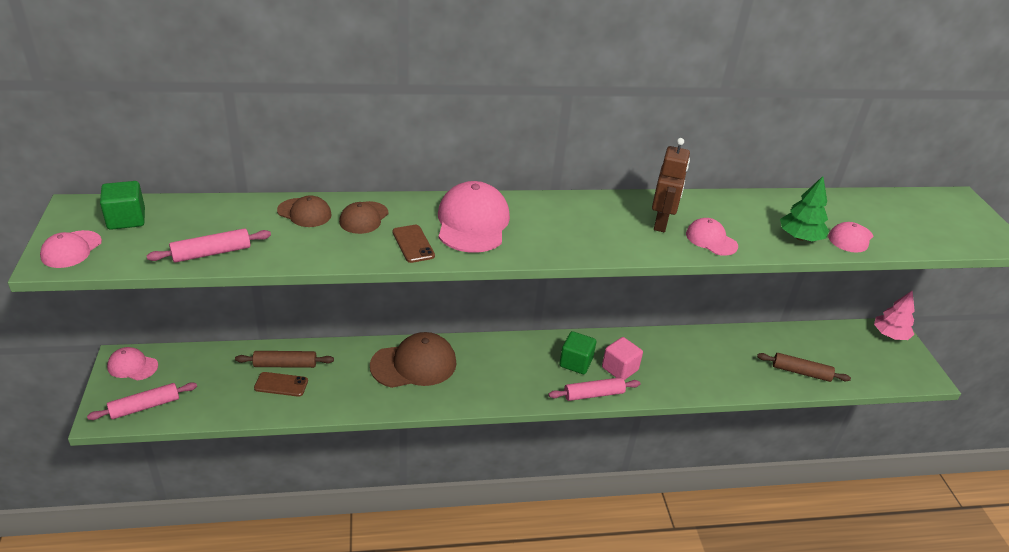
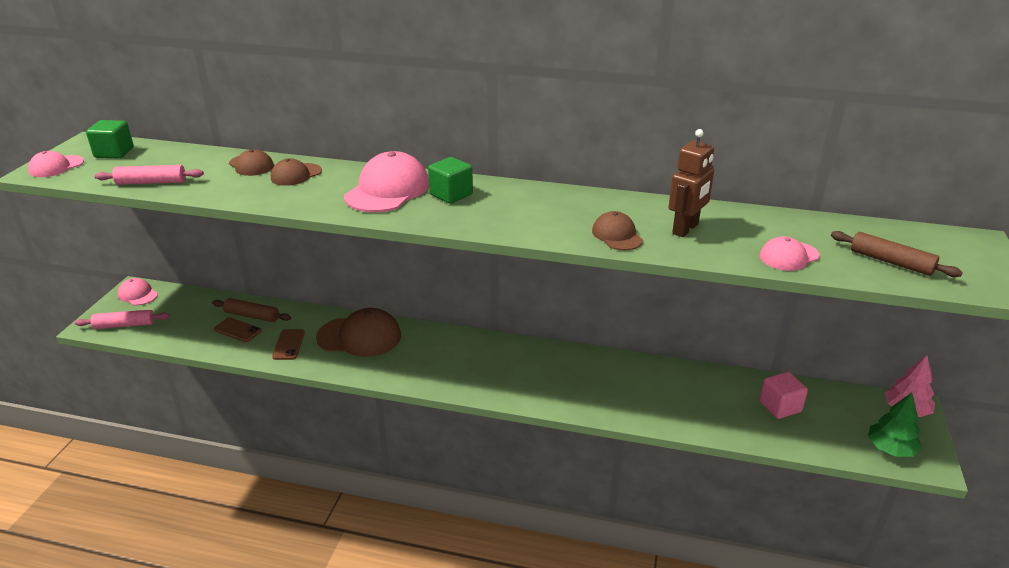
camera: 25 degrees right, 5 degrees down
brown phone [392,225,435,263] -> brown phone moved to [272,329,305,360]
pink rolling pin [549,377,640,401] -> none
green cube [559,331,596,374] -> green cube moved to [428,157,473,204]
pink cube [602,337,643,380] -> pink cube moved to [759,372,808,419]
brown robot [652,138,690,232] -> brown robot moved to [669,129,714,237]
pink cap [686,218,738,256] -> brown cap [592,211,643,250]
brown rolling pin [757,353,851,382] -> brown rolling pin moved to [831,231,963,277]
green tree [780,176,829,241] -> green tree moved to [868,393,922,457]

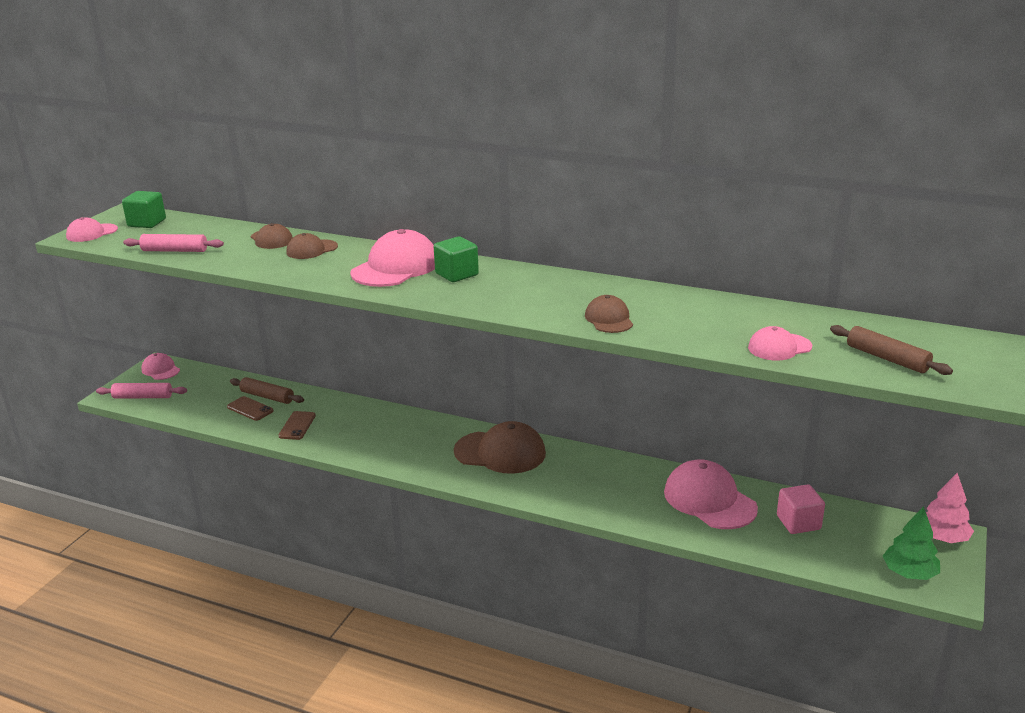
camera: 10 degrees right, 5 degrees down
brown cap [316,308,401,357] -> brown cap moved to [454,421,546,474]
brown robot [669,129,714,237] -> none
none -> pink cap [664,459,758,529]

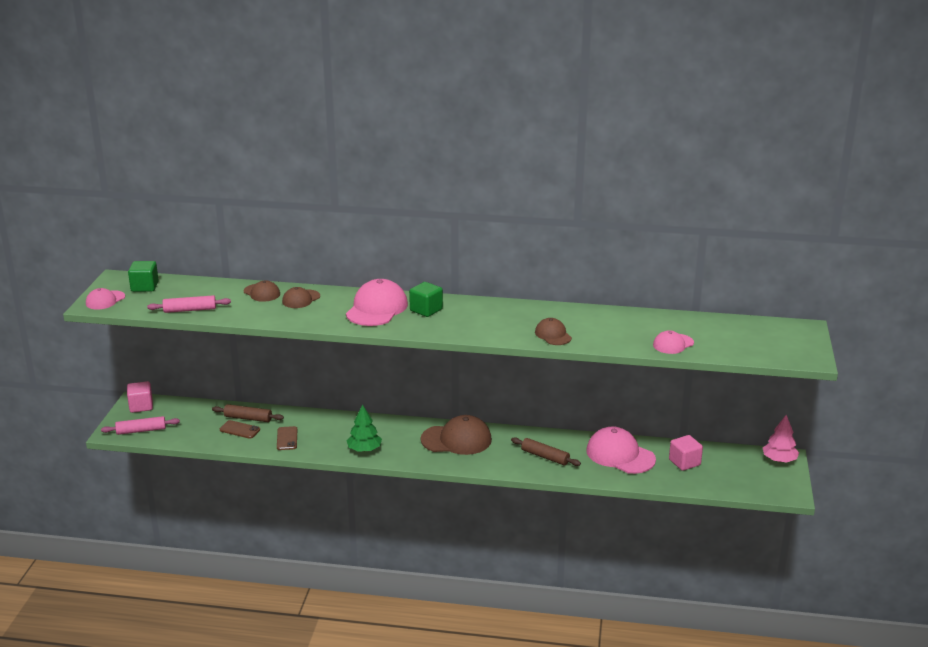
camera: 15 degrees left, 0 degrees up
pink cap [141,353,180,380] -> pink cube [127,381,153,413]
brown rolling pin [830,325,953,375] -> brown rolling pin moved to [511,437,581,466]
green tree [883,506,940,580] -> green tree moved to [347,404,382,452]

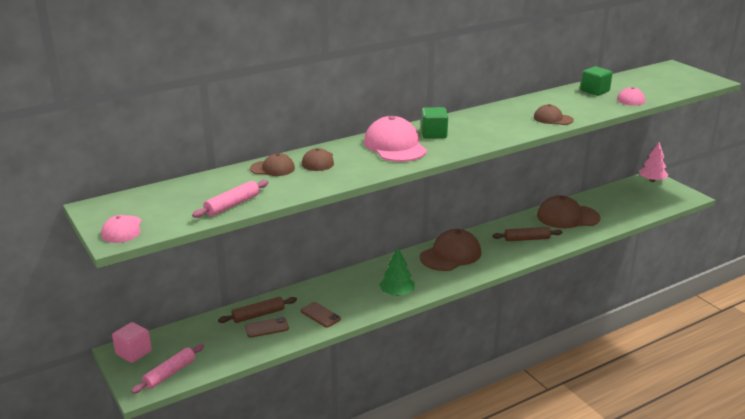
camera: 40 degrees left, 0 degrees up
green cube [128,261,159,292] -> green cube moved to [581,66,613,96]
pink cap [586,427,656,474] -> brown cap [537,195,600,228]
pink cube [669,435,703,471] -> none

